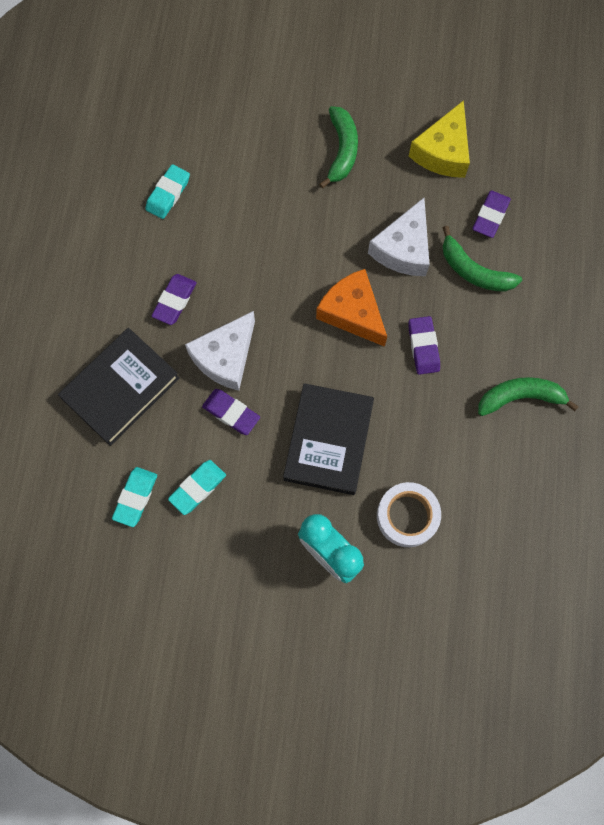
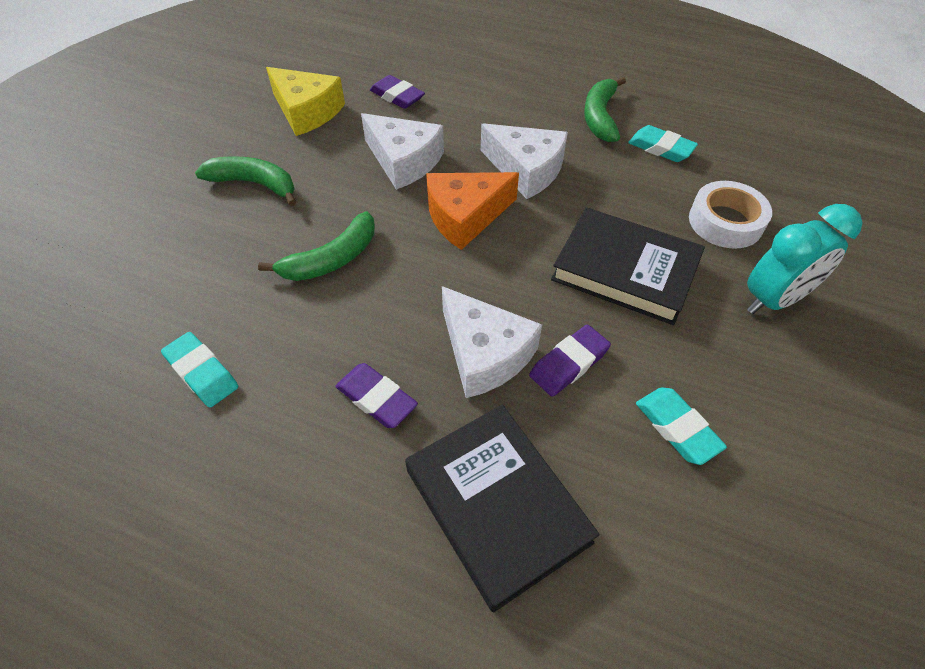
camera: 75 degrees left, 20 degrees down
turquoise eraser [112,467,157,527] -> turquoise eraser moved to [628,125,698,162]
purple eraser [409,316,440,375] -> white cheese [481,123,568,199]
green banana [442,226,522,292] -> green banana moved to [258,211,375,281]

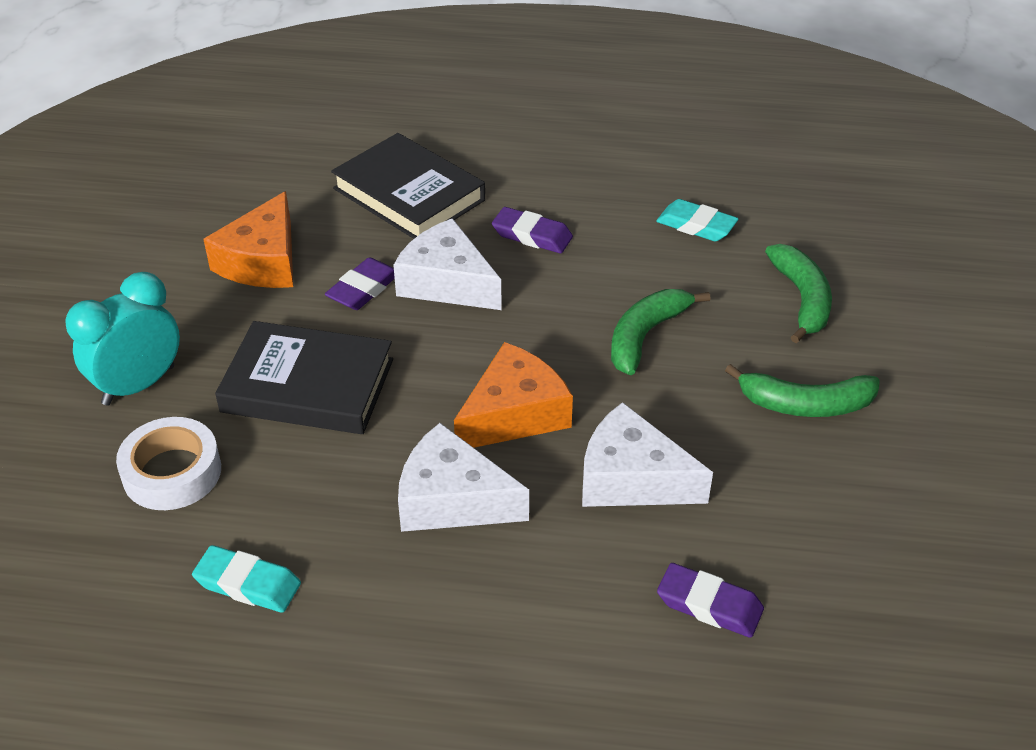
camera: 165 degrees right, 10 degrees down
yellow cheese [266,67,345,136] -> none
green banana [584,77,626,142] -> green banana moved to [765,244,832,343]
turquoise eraser [636,387,727,465] -> orange cheese [203,191,293,288]

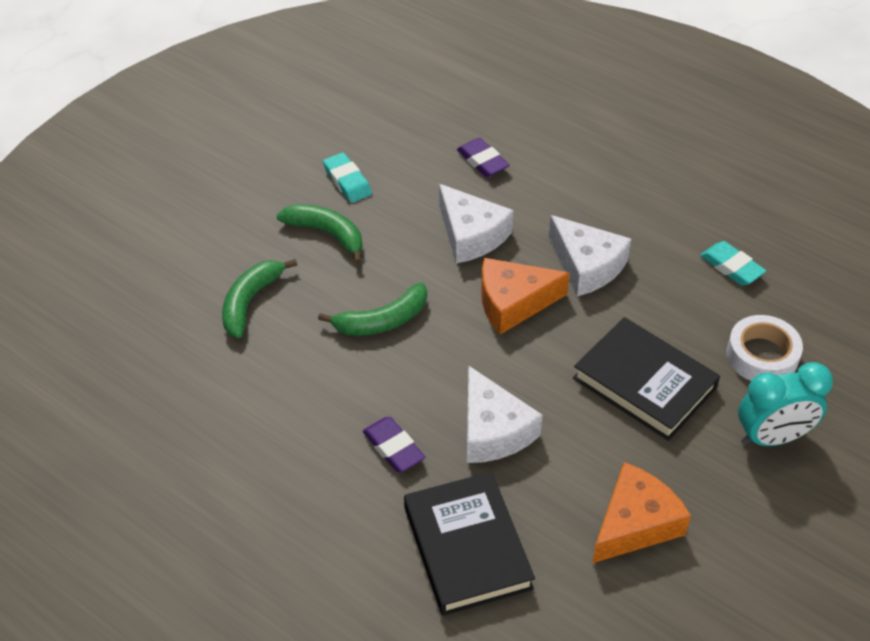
camera: 150 degrees left, 5 degrees up
purple eraser [325,257,395,310] -> none
turquoise eraser [656,199,739,241] -> turquoise eraser moved to [323,153,372,203]

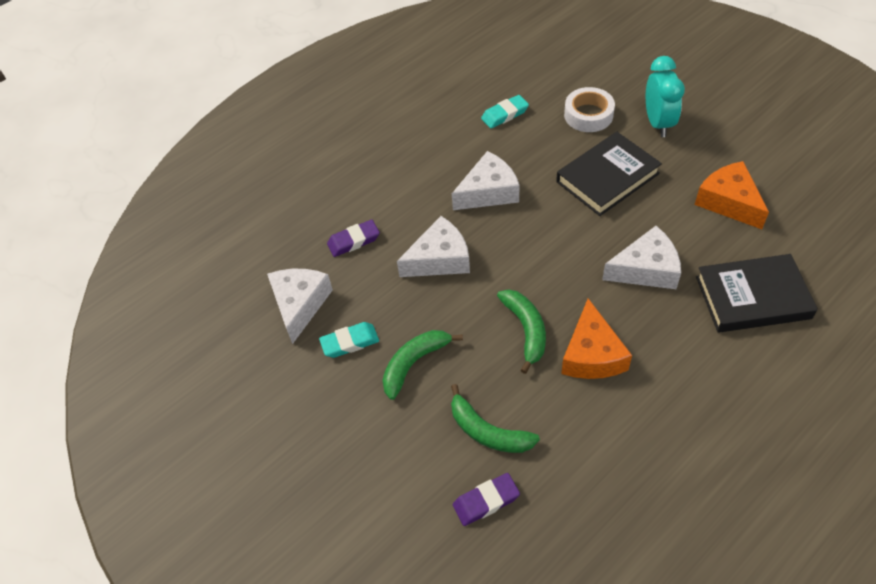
camera: 75 degrees left, 5 degrees up
purple eraser [363,417,425,472] -> purple eraser moved to [453,473,520,526]
orange cheese [481,258,570,335] -> orange cheese moved to [561,298,632,379]
none -> white cheese [267,269,333,344]

